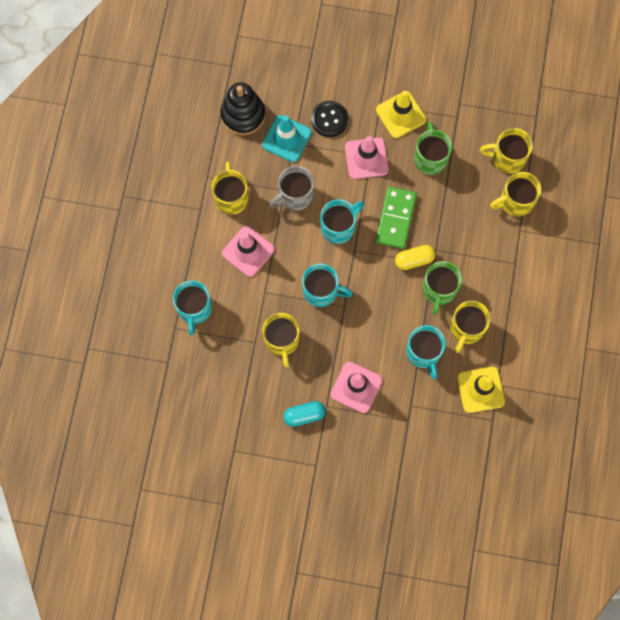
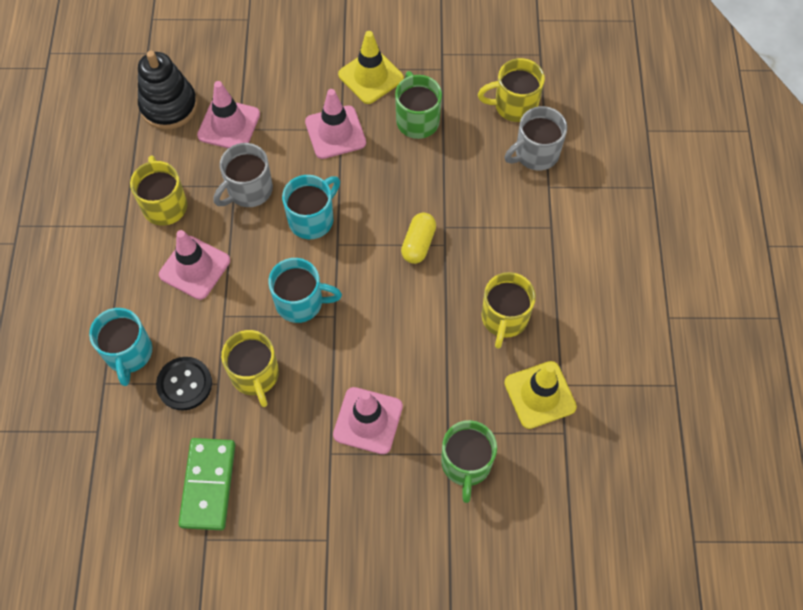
camera: 10 degrees left, 10 degrees down
turquoise traffic cone [262,115,312,162] -> pink traffic cone [197,81,260,148]
turquoise capsule [283,401,326,427] -> none
black button [311,101,348,137] -> black button moved to [156,357,212,411]
green domino [375,187,417,249] -> green domino moved to [178,438,235,530]
yellow capsule [395,245,435,270] -> yellow capsule turned 45 degrees counterclockwise [401,212,436,264]
turquoise mug [406,325,446,379] -> none
green mug [423,261,462,315] -> green mug moved to [441,420,497,503]
yellow mug [490,172,541,217] -> grey mug [505,106,567,170]

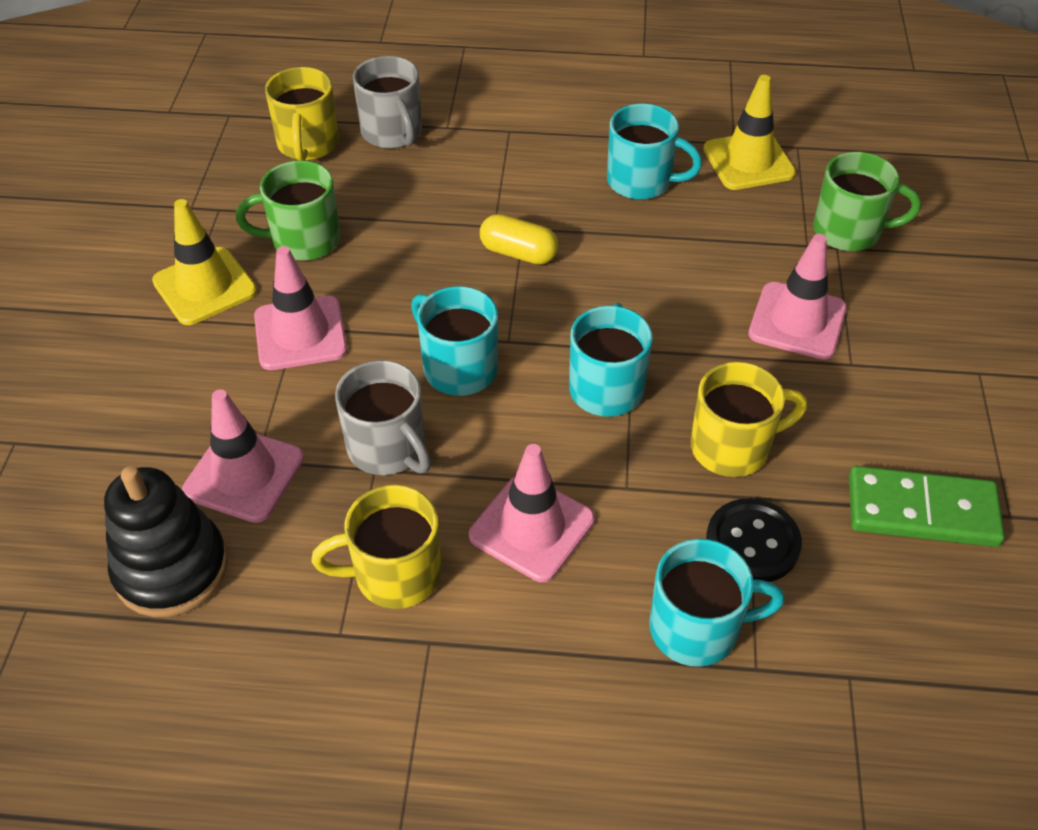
camera: 85 degrees left, 15 degrees down
yellow mug [482,272,536,349] -> turquoise mug [607,104,702,200]

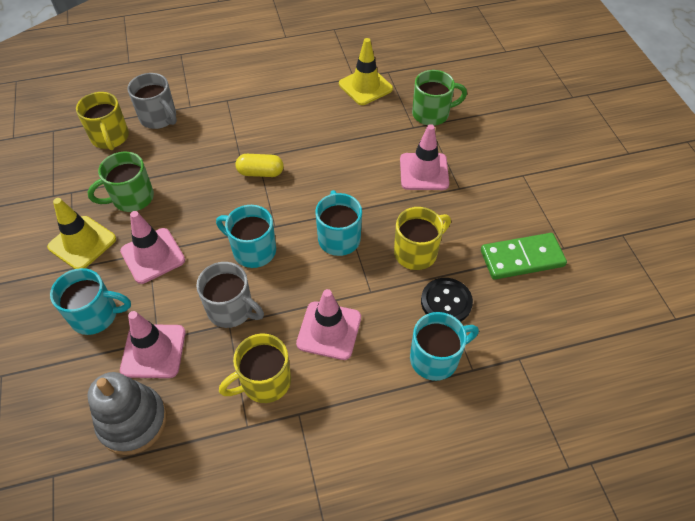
camera: 20 degrees left, 5 degrees up
black stacking toy [104,466,228,617] -> grey stacking toy [87,372,167,455]
turquoise mug [607,104,702,200] -> turquoise mug moved to [50,268,131,335]

